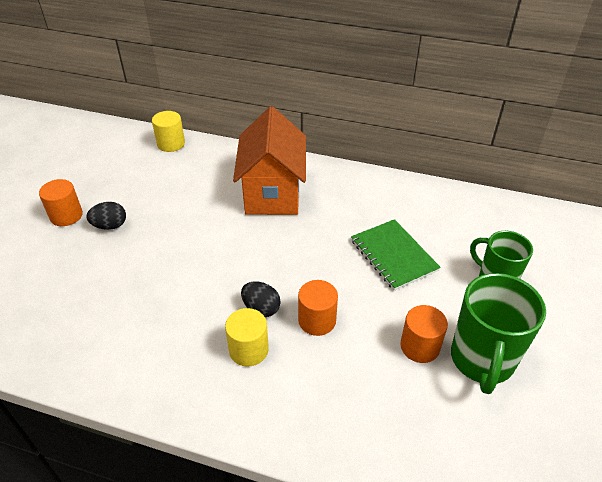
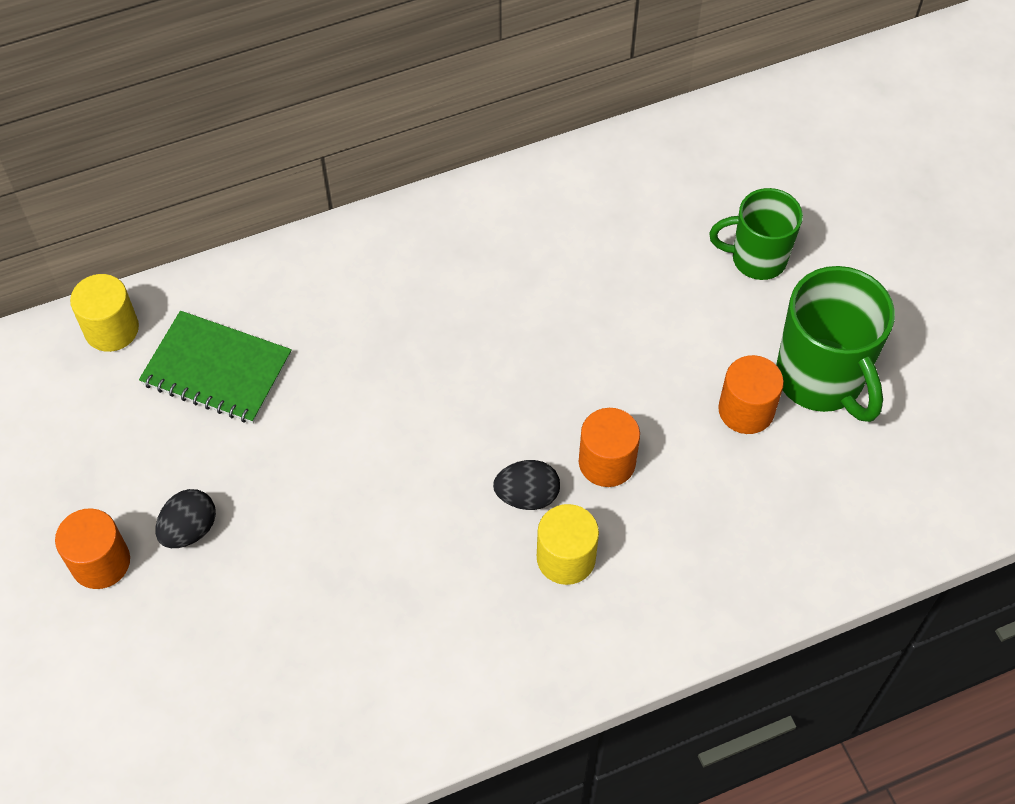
camera: 40 degrees left, 15 degrees up
orange house [233,107,306,215] -> none
green notebook [351,219,441,291] -> green notebook moved to [139,311,292,424]

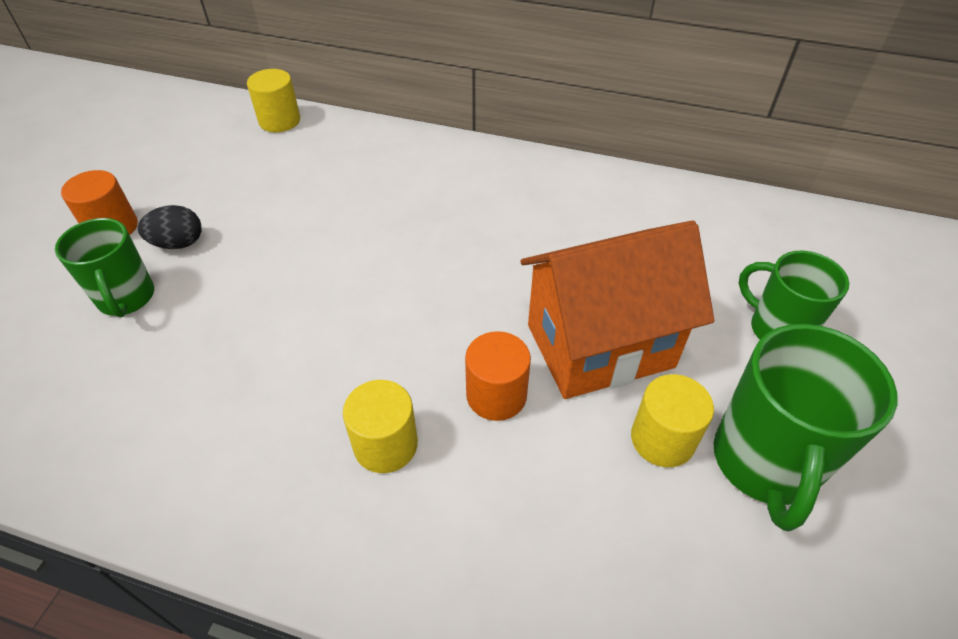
camera: 40 degrees right, 10 degrees down
green notebook [139,311,292,424] -> none
black egg [493,460,560,510] -> none
orange cylinder [718,355,784,434] -> yellow cylinder [631,374,714,467]
none -> green mug [55,218,154,317]
none -> orange house [521,220,714,399]

